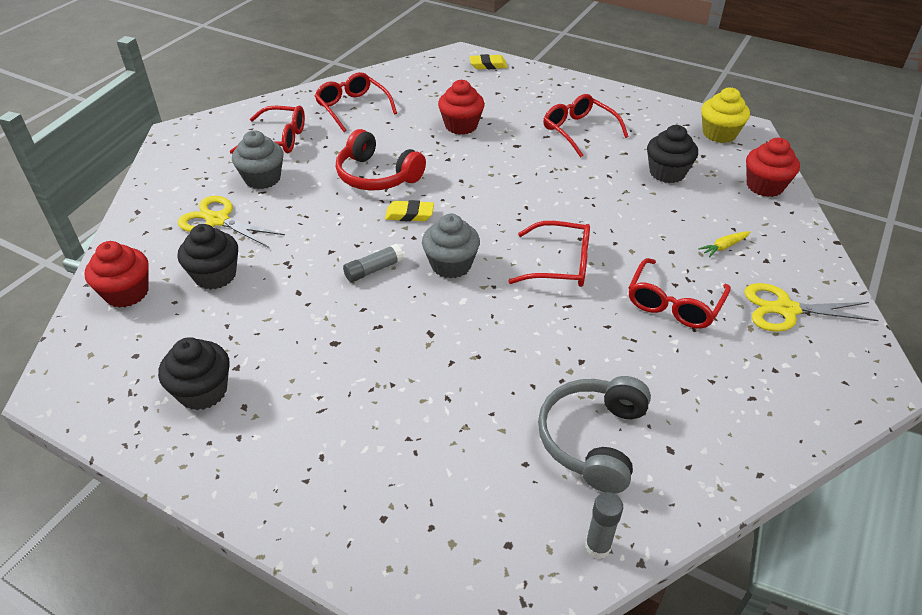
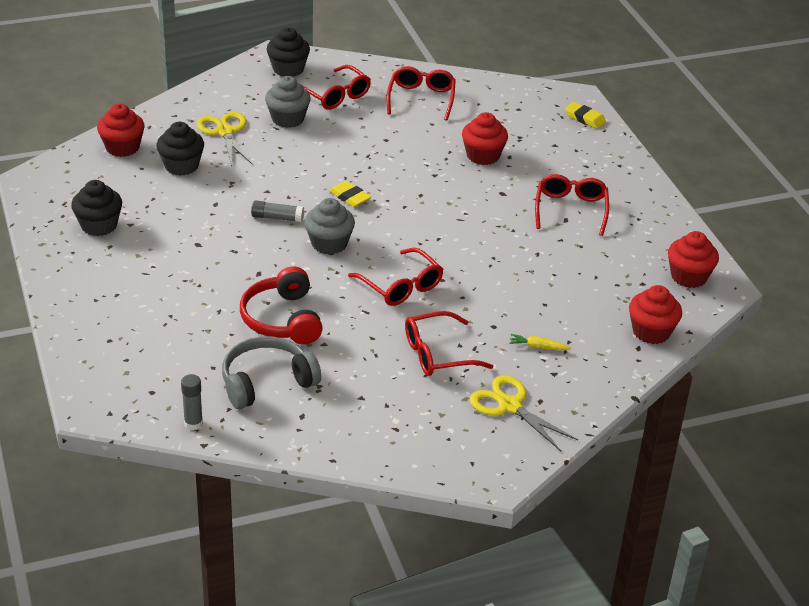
camera: 40 degrees right, 5 degrees down
red headphones [336,129,426,190] -> red headphones moved to [240,267,323,344]
black cupcake [647,125,698,183] -> black cupcake moved to [267,27,310,77]
yellow cupcake [701,88,750,143] -> red cupcake [668,231,719,288]

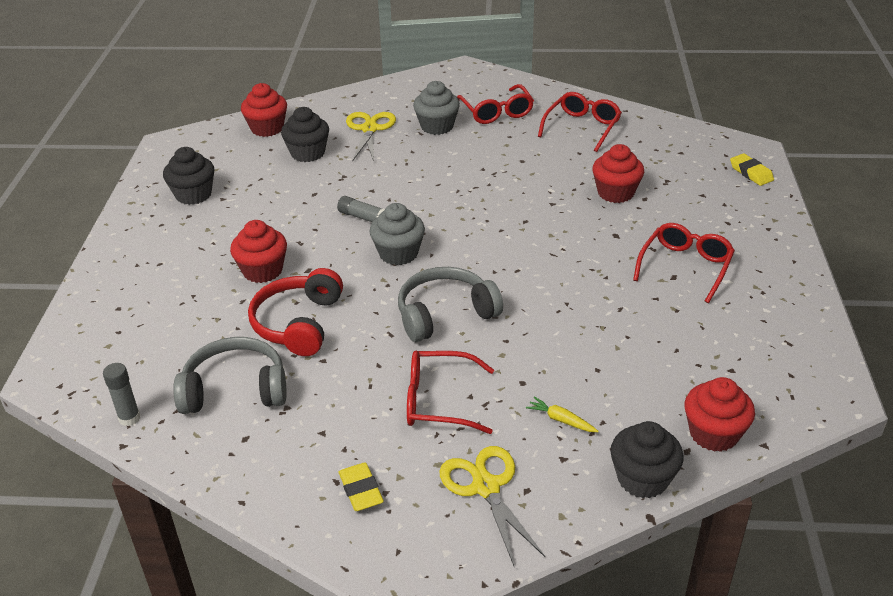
camera: 25 degrees right, 0 degrees up
black cupcake [267,27,310,77] -> black cupcake moved to [610,421,684,498]
yellow eraser [329,181,371,207] -> yellow eraser moved to [339,462,384,511]
red glasses [348,248,443,306] -> grey headphones [398,267,503,342]
red cupcake [668,231,719,288] -> red cupcake moved to [230,220,287,283]

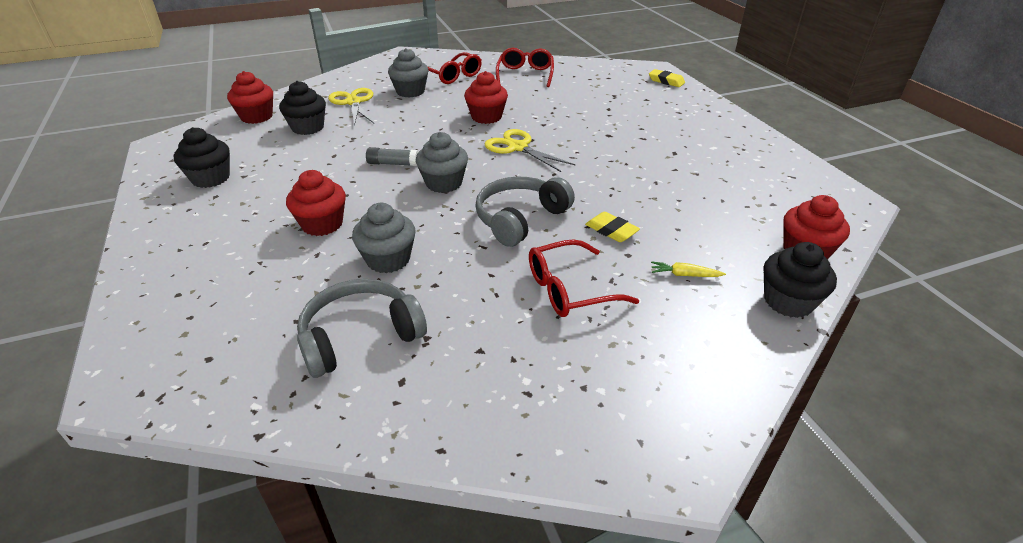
camera: 25 degrees left, 0 degrees up
grey glue stick [103,363,140,426] -> none
red headphones [248,268,343,356] -> grey cupcake [352,203,416,273]
yellow eraser [339,462,384,511] -> yellow eraser moved to [585,212,640,242]
yellow scissors [440,446,545,566] -> yellow scissors moved to [484,129,576,172]
red cupcake [592,144,644,203] -> red cupcake moved to [464,71,508,124]
red glasses [633,223,735,303] -> none

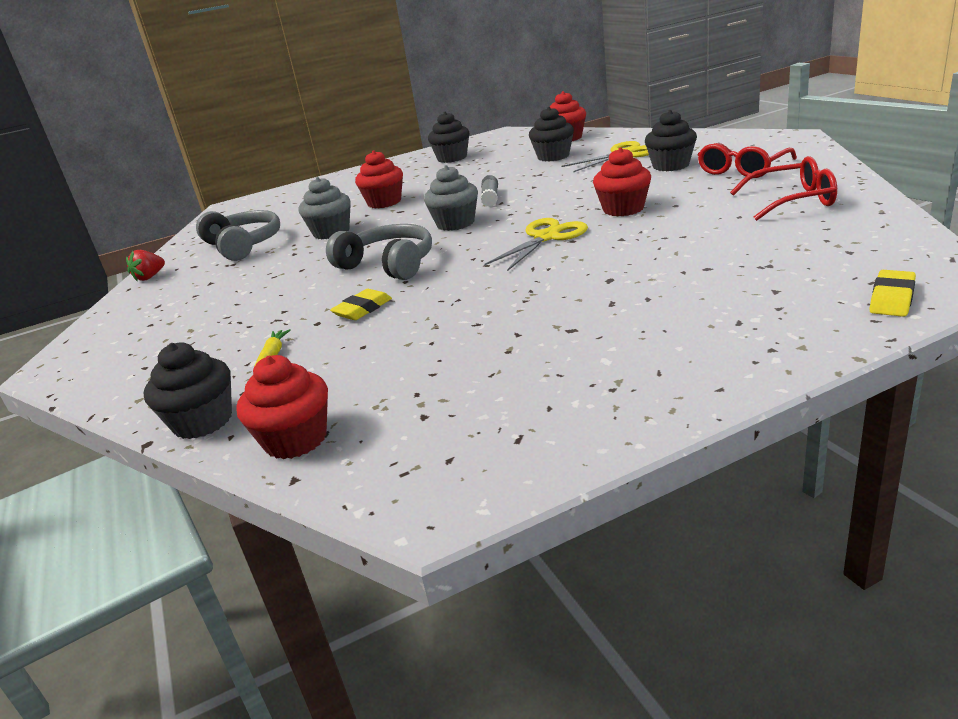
camera: 90 degrees right, 10 degrees down
grey cupcake [388,48,428,97] -> black cupcake [645,110,697,171]
red glasses [529,239,639,317] -> none
none -> red strawberry [126,250,165,281]

